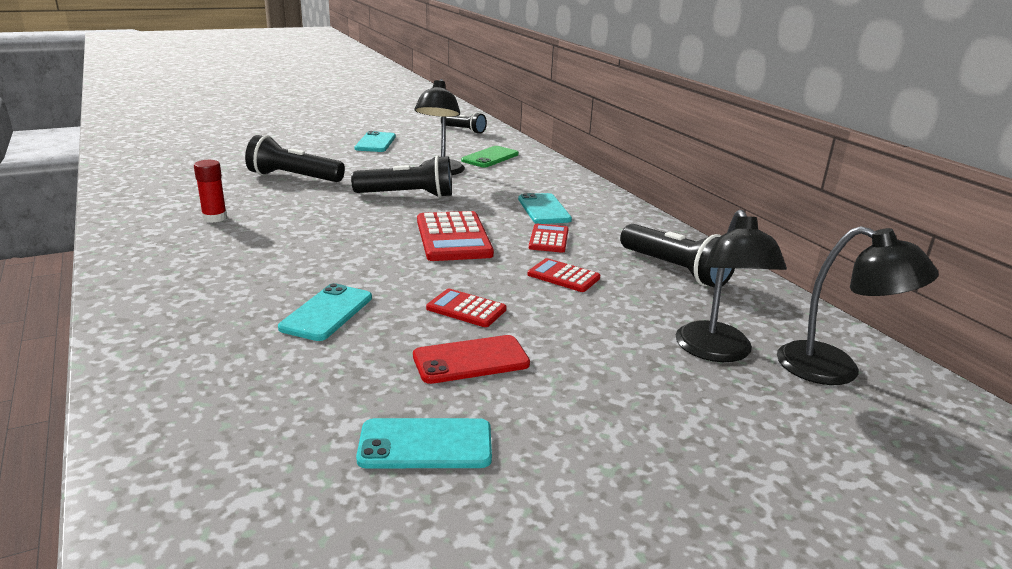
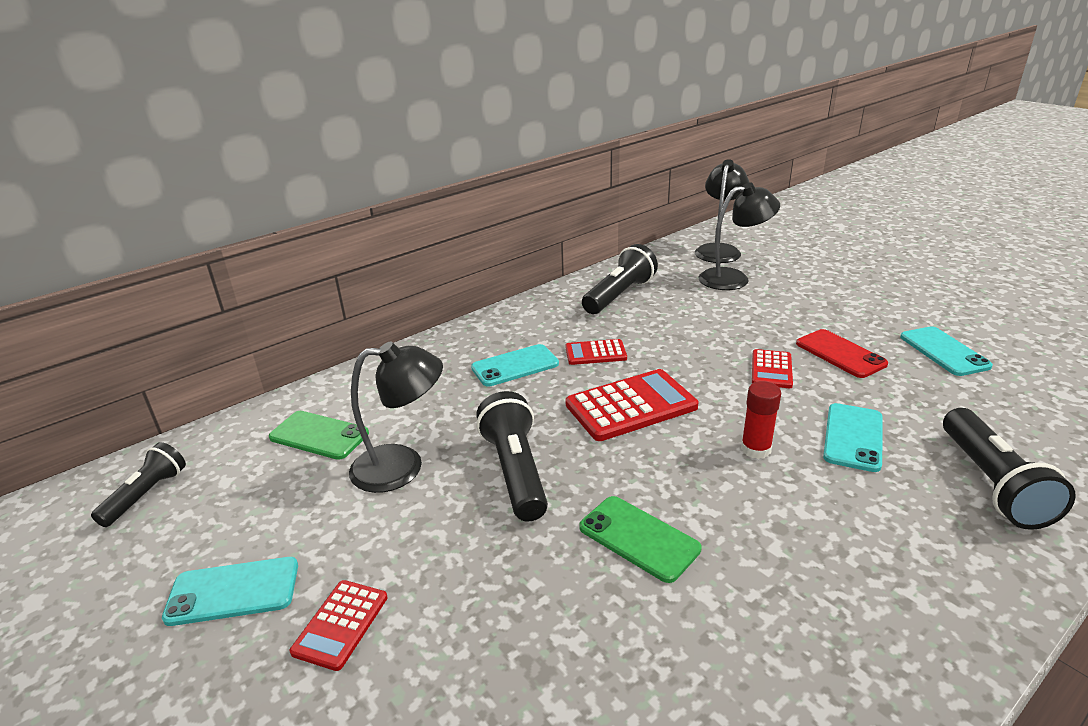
camera: 100 degrees left, 5 degrees up
red glue stick [194,160,227,223] -> red glue stick moved to [741,381,781,459]
black flashlight [245,135,345,182] -> black flashlight moved to [943,408,1076,530]
turquoise phone [278,283,372,341] -> turquoise phone turned 75 degrees counterclockwise [823,403,883,472]
red calculator [528,258,600,292] -> red calculator moved to [290,580,387,671]
none -> green phone [579,496,702,583]

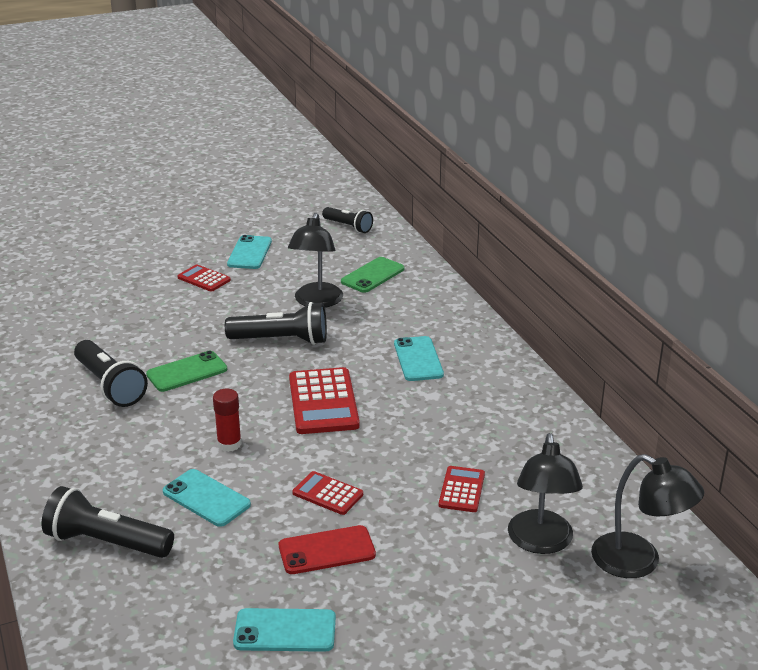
camera: 105 degrees right, 0 degrees up
red calculator [565,339,627,365] -> red calculator moved to [439,466,485,512]
black flashlight [582,244,658,314] -> black flashlight moved to [74,340,148,407]

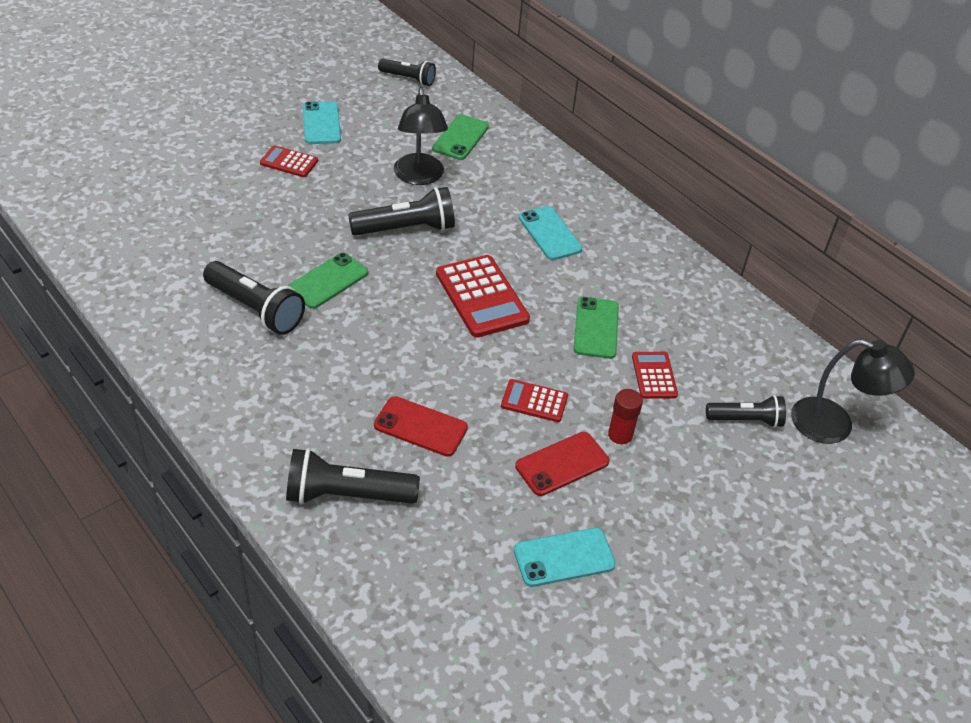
camera: 20 degrees left, 15 degrees up
turquoise phone [163,469,251,527] -> red phone [374,396,468,457]
red glue stick [213,388,242,452] -> red glue stick moved to [606,389,643,450]
black lamp [508,433,583,554] -> black flashlight [706,395,786,428]
none -> green phone [574,297,619,359]

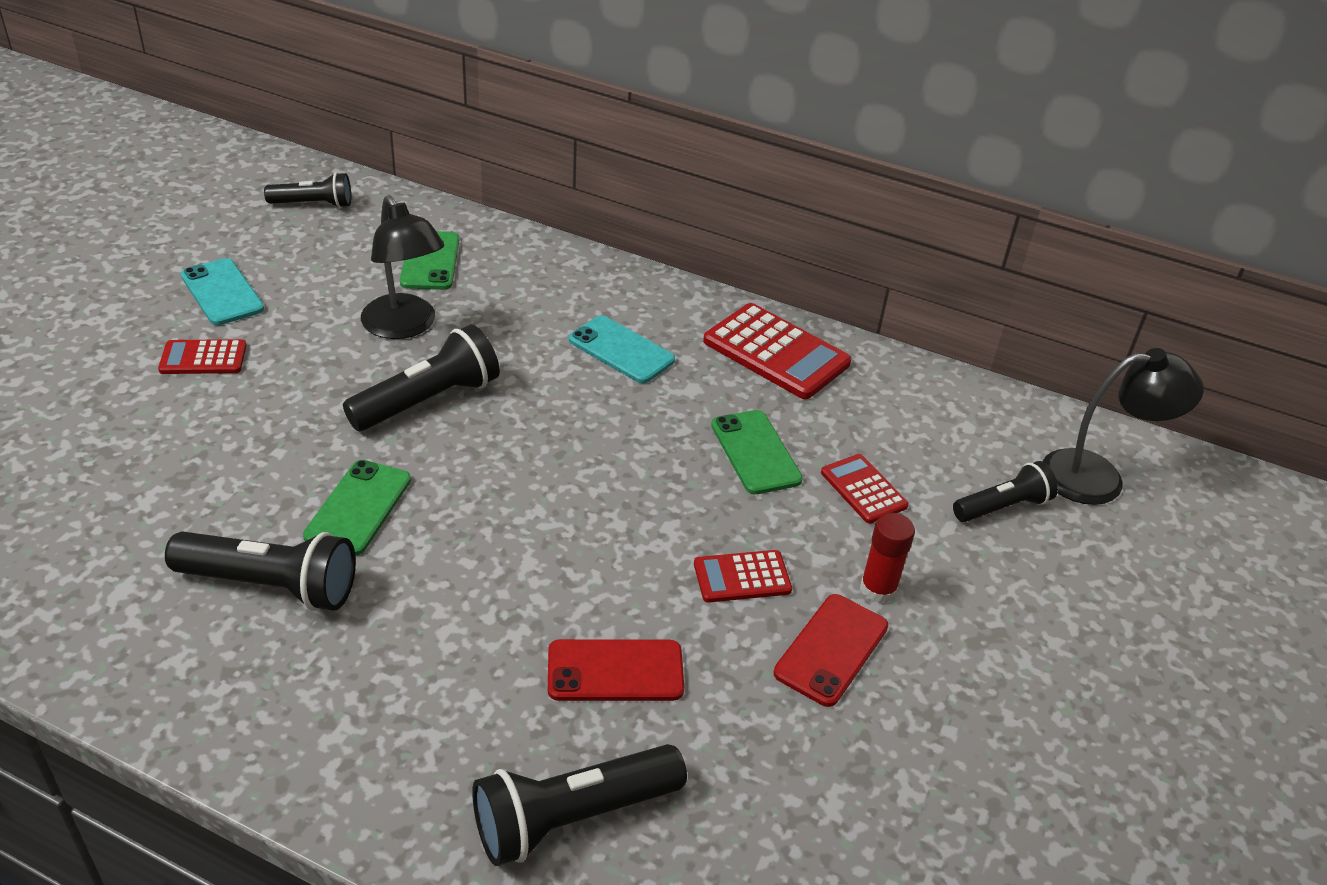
camera: 25 degrees left, 5 degrees down
red calculator [436,255,530,338] -> red calculator moved to [703,303,851,399]
turquoise phone [514,528,616,587] -> none

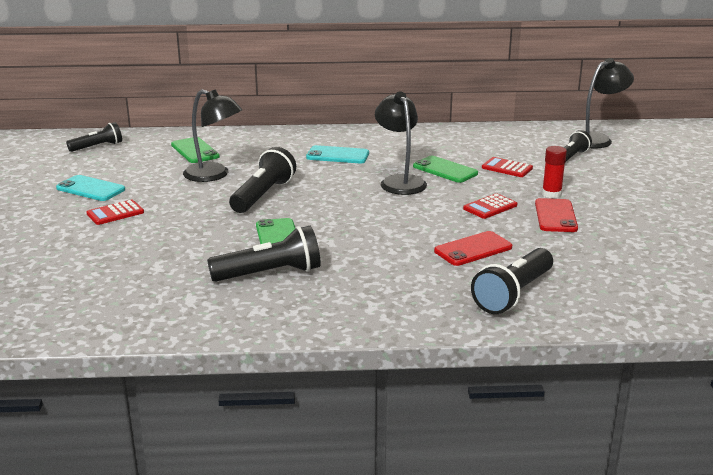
camera: 25 degrees left, 15 degrees down
red calculator [703,303,851,399] -> none
none -> black lamp [375,91,427,195]

